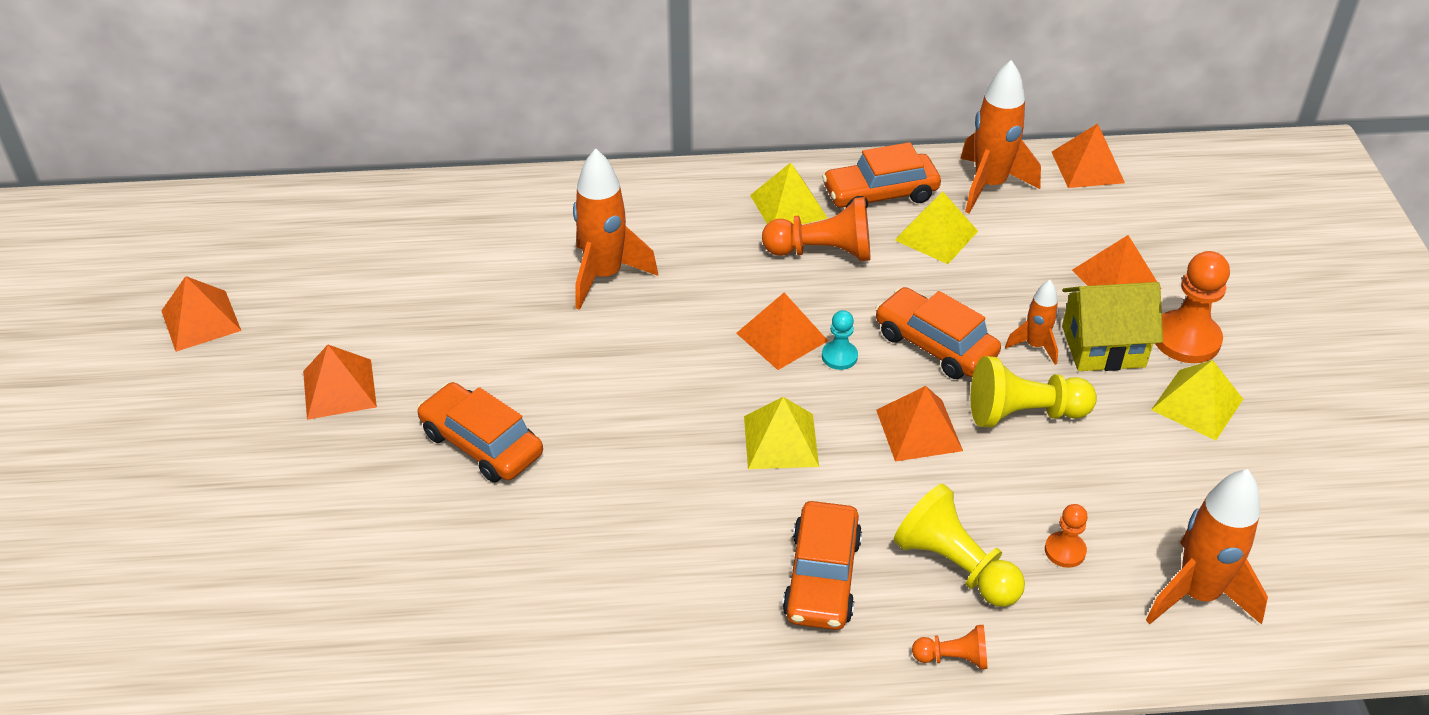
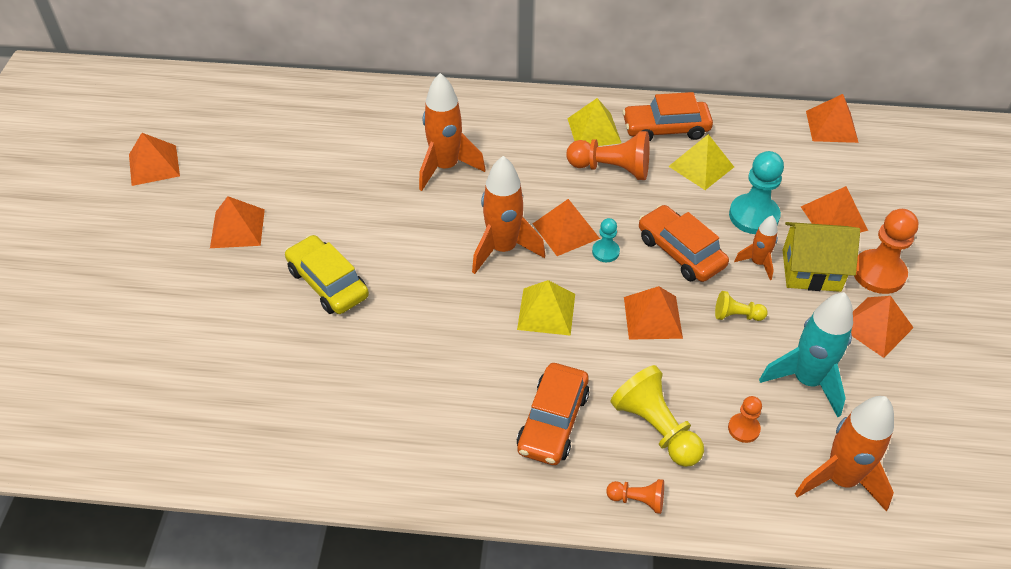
camera: 10 degrees right, 5 degrees up
orange car [417,382,543,482] -> yellow car [285,235,369,314]
orange rocket [960,60,1041,213] -> orange rocket moved to [472,156,545,274]
yellow pawn [970,356,1097,428] -> yellow pawn [715,291,768,321], size x0.54
yellow pyramid [1151,360,1243,441] -> orange pyramid [851,296,914,358]
none -> turquoise pawn [729,151,784,234]
none -> turquoise rocket [759,292,853,417]

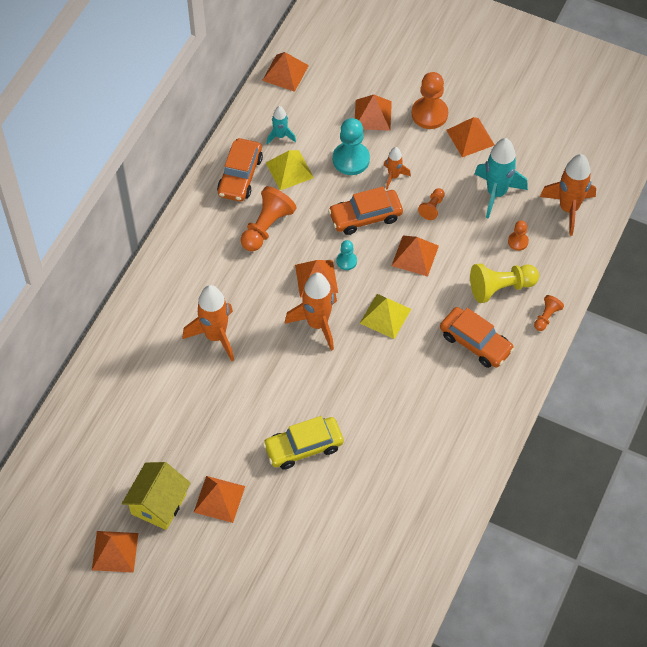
camera: 70 degrees left, 10 degrees up
yellow pyramid [567,98,621,146] -> none
yellow pawn [715,291,768,321] -> orange pawn [418,188,445,220]
yellow house [782,222,860,292] -> yellow house moved to [122,462,191,530]
none -> turquoise rocket [267,106,296,145]

